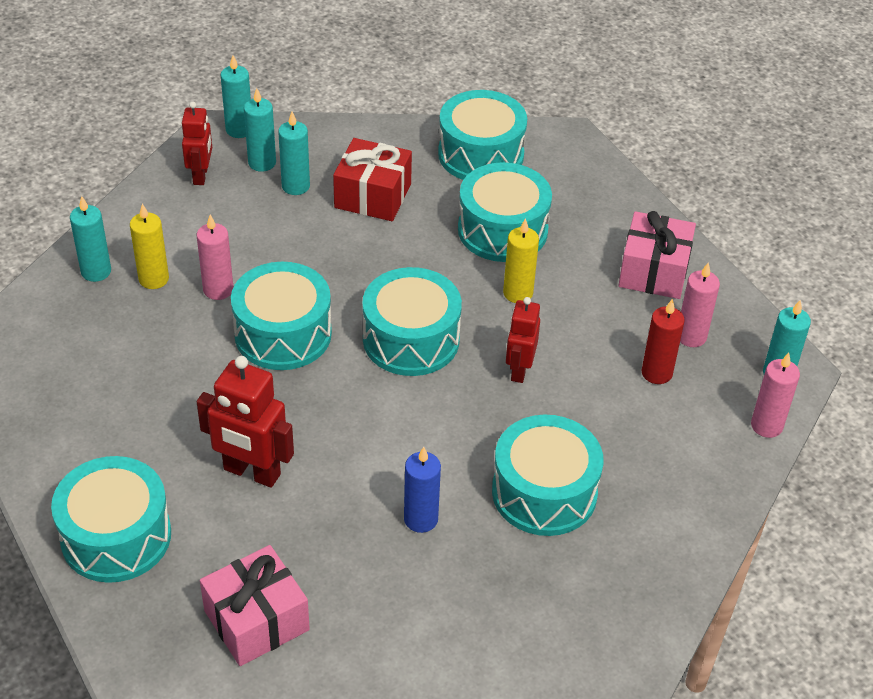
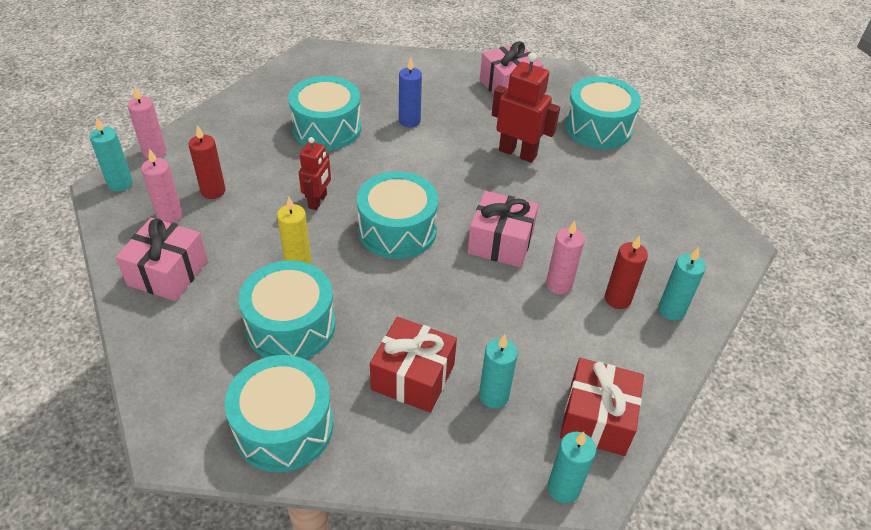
camera: 175 degrees left, 0 degrees up
yellow candle [130,203,169,289] -> red candle [605,236,648,309]
red robot [182,102,212,185] -> red gift [560,358,644,456]
turquoise drum [231,262,332,370] -> pink gift [467,191,539,267]
turquoise candle [244,88,276,172] -> none

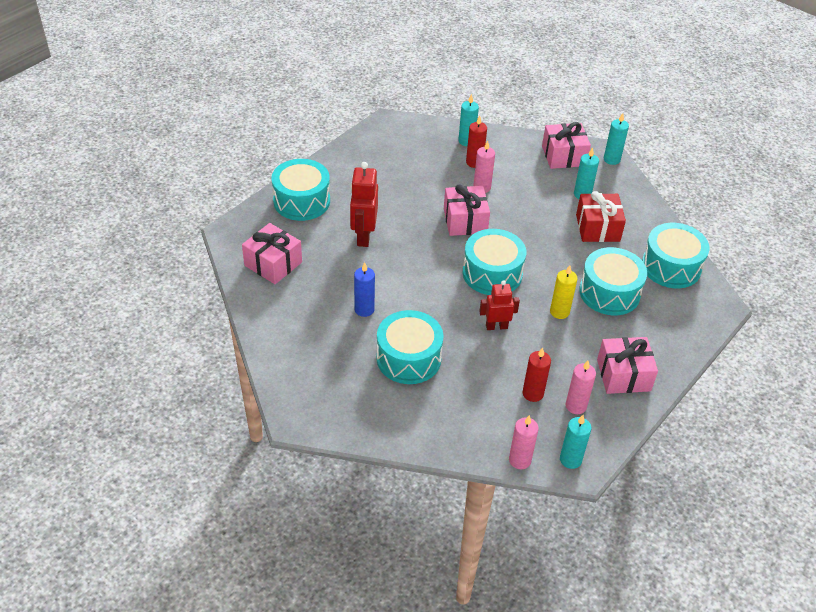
camera: 115 degrees left, 0 degrees up
red gift [560,358,644,456] -> pink gift [542,122,591,169]

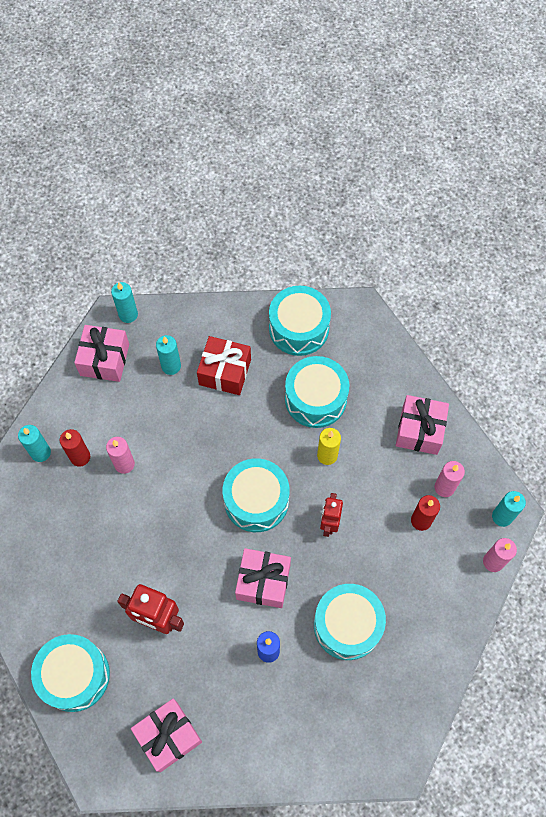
camera: 70 degrees left, 20 degrees up
pink gift [444,185,490,236] -> pink gift moved to [235,548,291,608]

